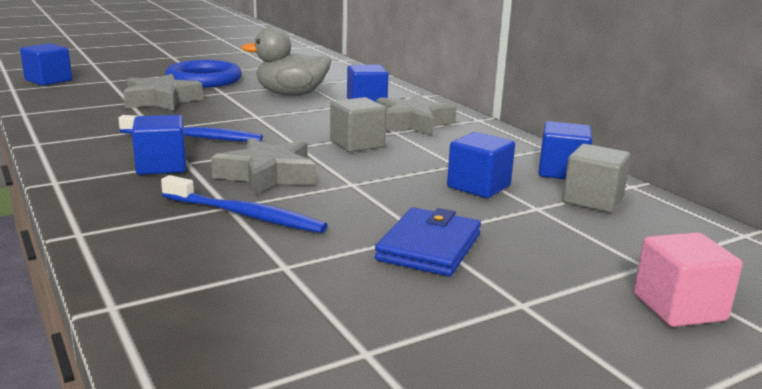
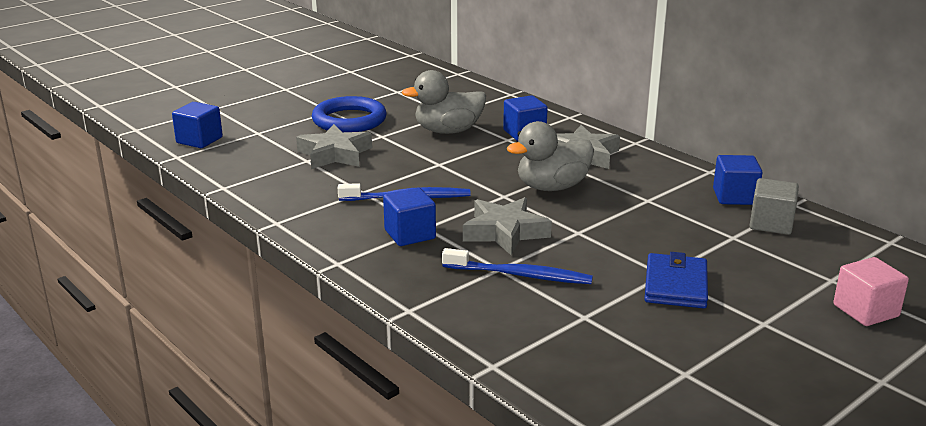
camera: 10 degrees left, 5 degrees up
grey cube [330,97,386,152] -> grey duck [507,121,594,191]
blue cube [447,132,515,198] -> none

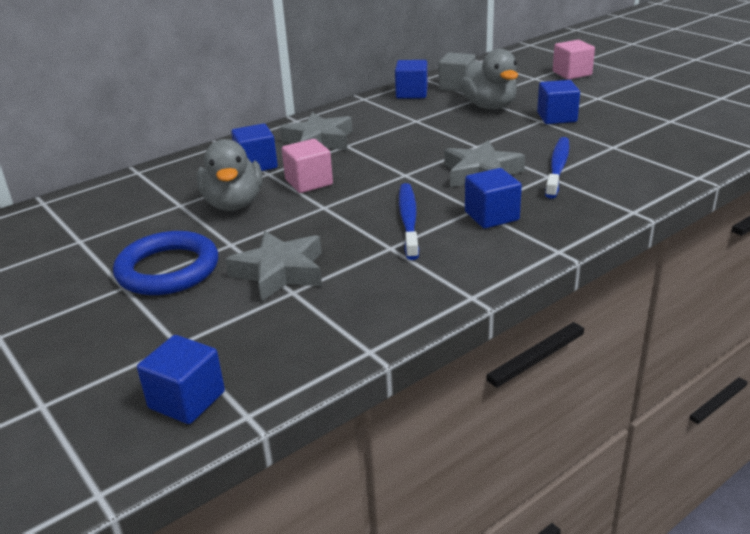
camera: 85 degrees left, 5 degrees up
grey duck [507,121,594,191] -> grey duck moved to [460,49,518,110]
blue wallet [644,252,708,308] -> blue cube [537,80,580,124]
none -> pink cube [282,139,333,193]

